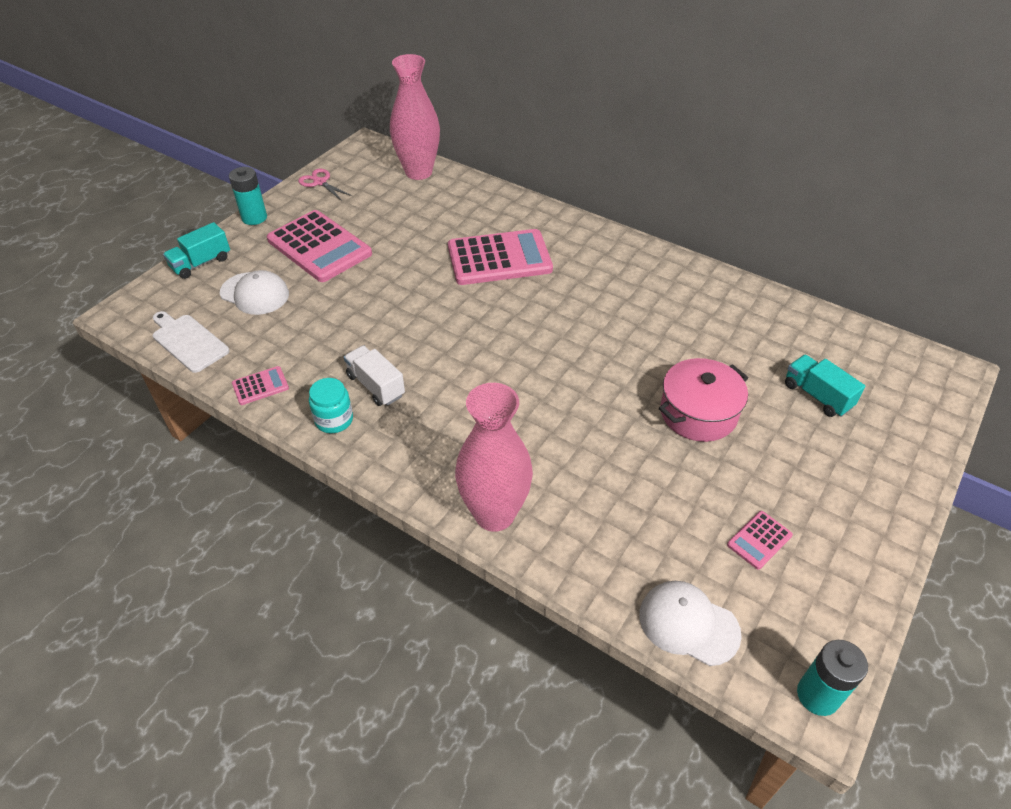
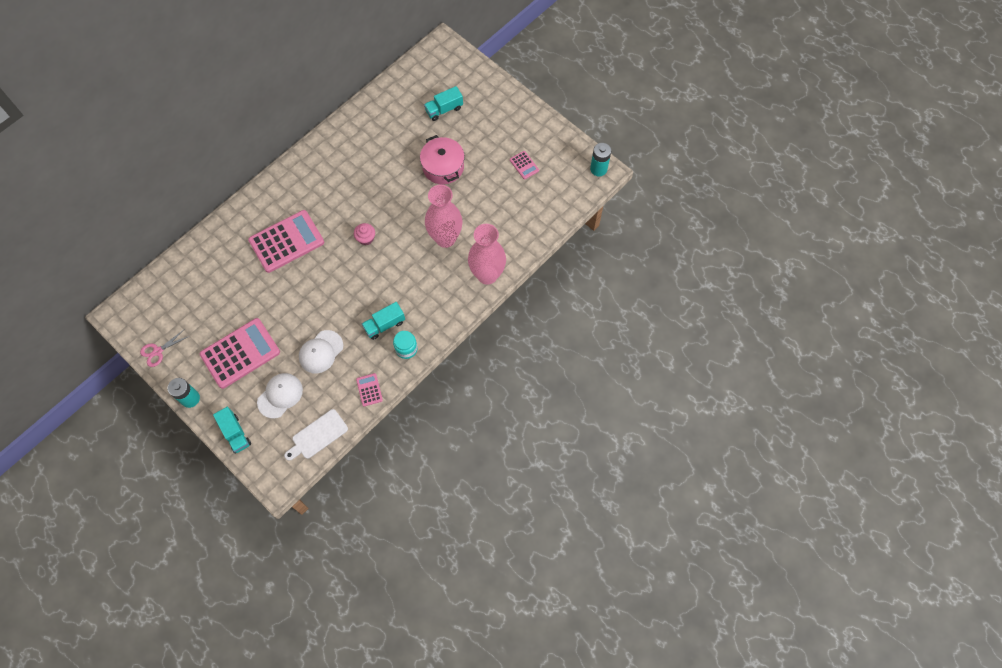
camera: 80 degrees left, 20 degrees up
white truck [344,345,405,406] -> turquoise truck [362,302,405,340]
pink vase [390,54,440,180] -> pink vase moved to [425,185,462,248]
pink calculator [448,229,553,285] -> pink calculator turned 60 degrees clockwise [248,210,324,273]
white cap [639,581,742,666] -> white cap moved to [299,330,343,374]
none -> pink cupcake [354,223,375,245]

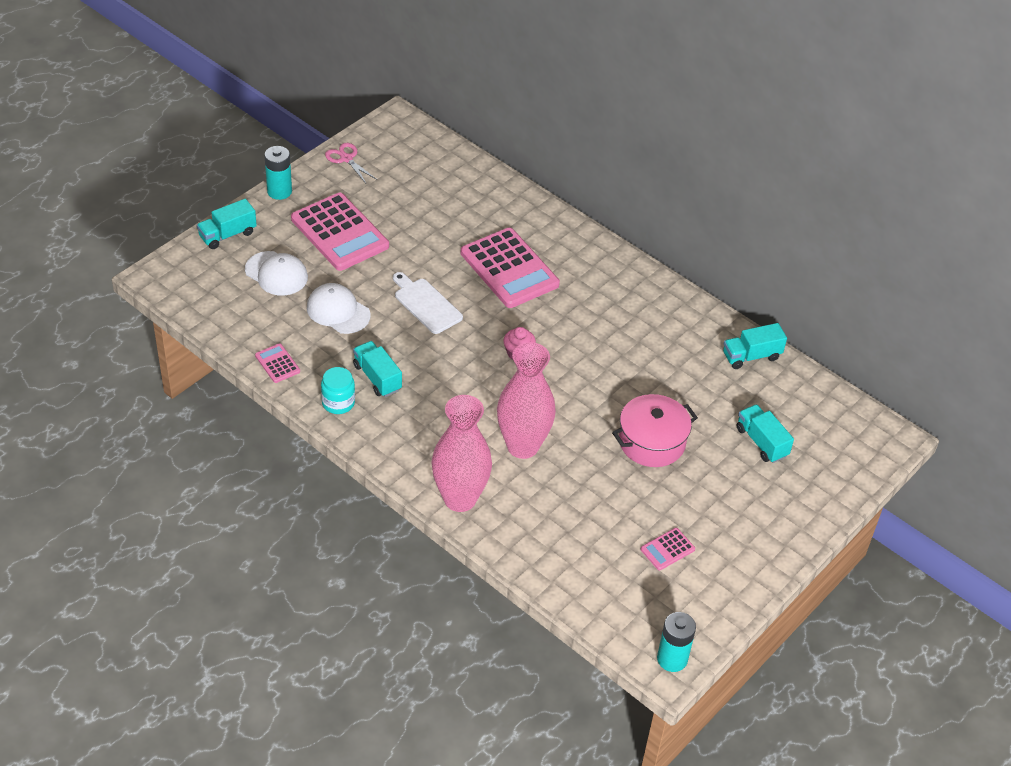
camera: 85 degrees right, 20 degrees down
white cutting board [284,409,348,461] -> white cutting board moved to [393,272,463,334]
pink calculator [356,373,383,406] -> pink calculator turned 105 degrees counterclockwise [255,343,300,383]
none -> turquoise truck [723,323,787,369]

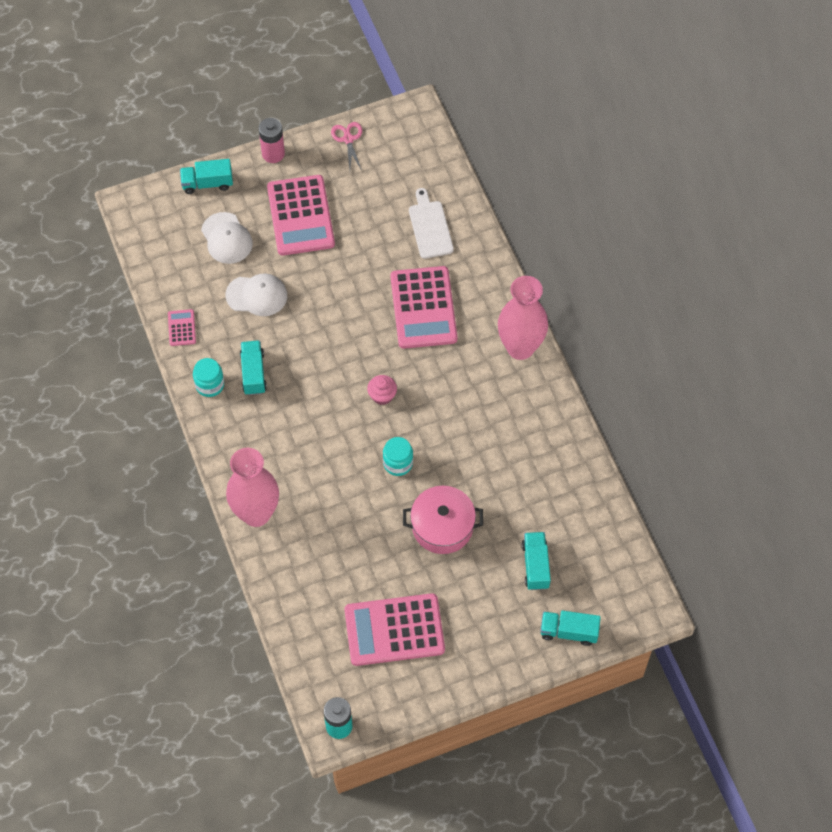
camera: 30 degrees right, 15 degrees up
turquoise battery [264,146,292,200] -> pink battery [259,118,285,163]
white cap [307,283,371,334] -> white cap turned 120 degrees clockwise [226,273,287,316]
white cutting board [393,272,463,334] -> white cutting board moved to [409,188,454,259]
pink vase [497,342,556,459] -> pink vase moved to [498,276,548,360]
pink calculator [640,528,695,570] -> pink calculator [344,593,445,666], size x2.26
turquoise truck [723,323,787,369] -> turquoise truck moved to [540,610,601,646]
none -> turquoise jar [383,437,413,476]

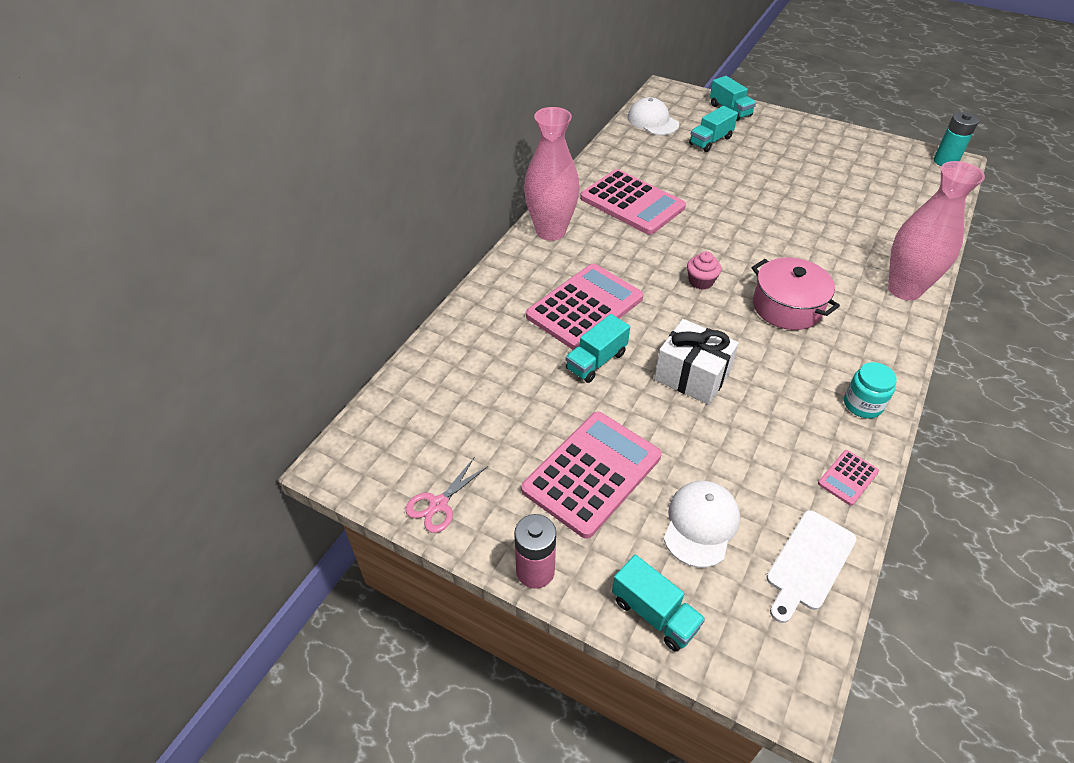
camera: 130 degrees left, 15 degrees down
white cap [226,273,287,316] -> white cap moved to [628,97,679,135]
turquoise truck [240,340,267,395] -> turquoise truck moved to [566,314,630,383]
pink calculator [344,593,445,666] -> pink calculator moved to [580,169,686,235]
turquoise jar [383,437,413,476] -> none
pink pot [403,486,483,554] -> pink pot moved to [752,257,840,330]
white cutting board [409,188,454,259] -> white cutting board moved to [767,510,857,623]
none -> white gift [654,319,739,405]

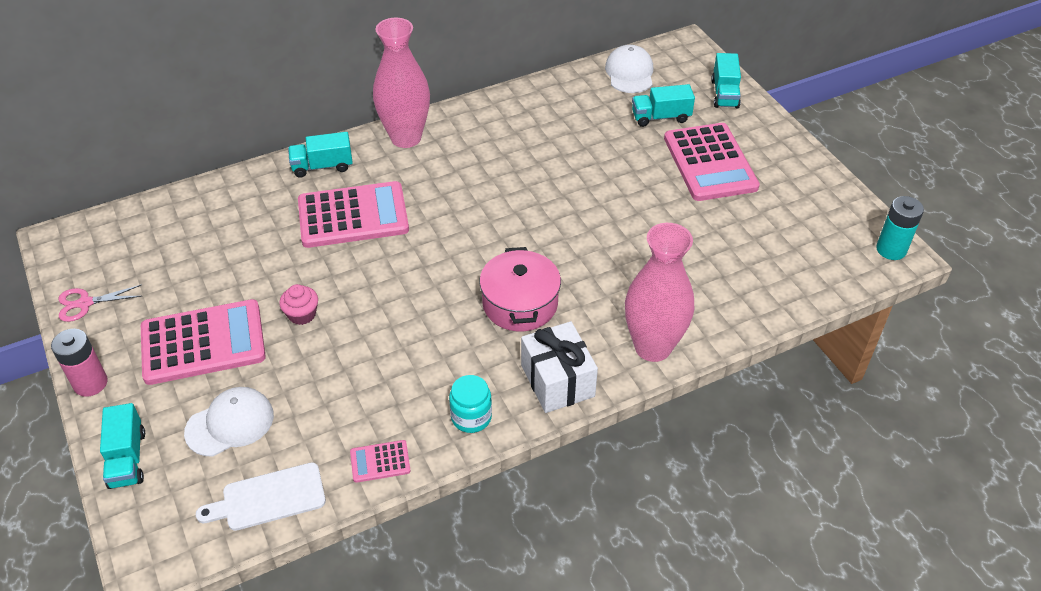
camera: 35 degrees right, 0 degrees up
turquoise truck [566,314,630,383] -> turquoise truck moved to [288,132,353,178]
pink calculator [580,169,686,235] -> pink calculator moved to [664,123,760,201]
white gift [654,319,739,405] -> white gift moved to [521,321,598,413]
pink cupcake [687,251,721,290] -> pink cupcake moved to [279,284,318,325]

